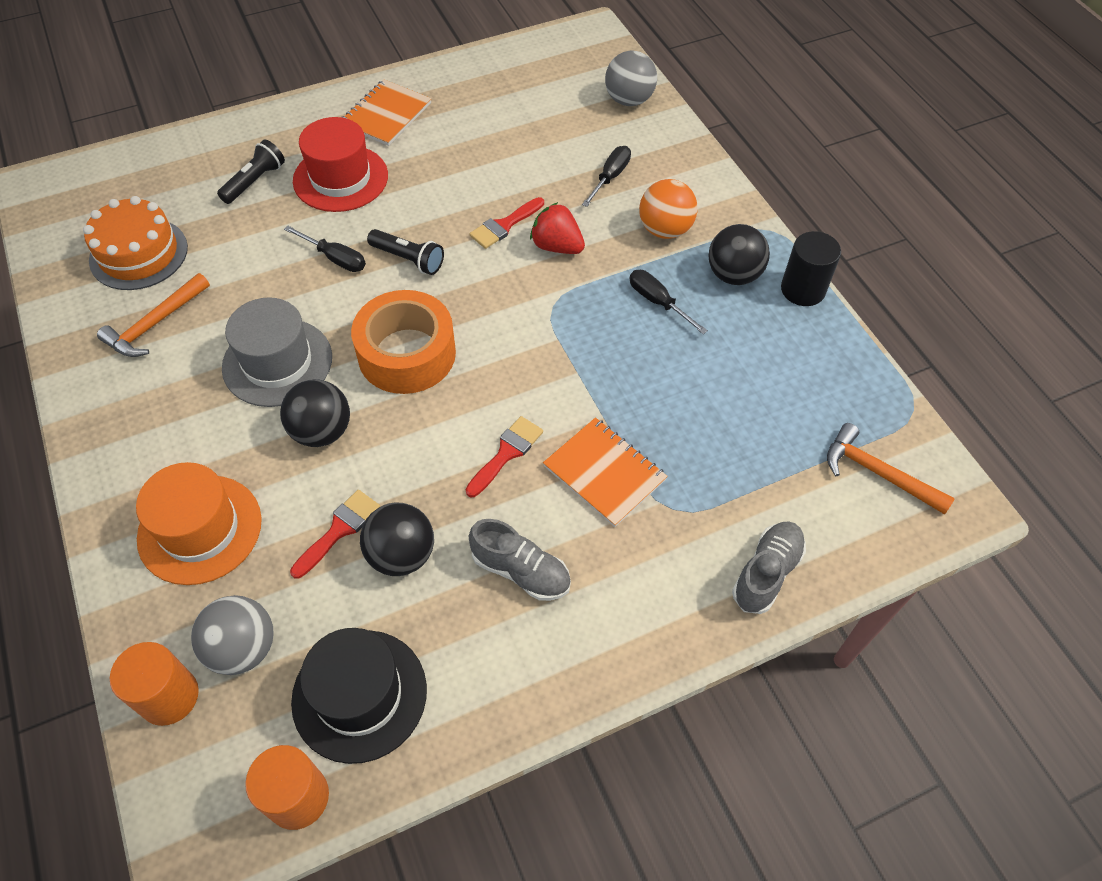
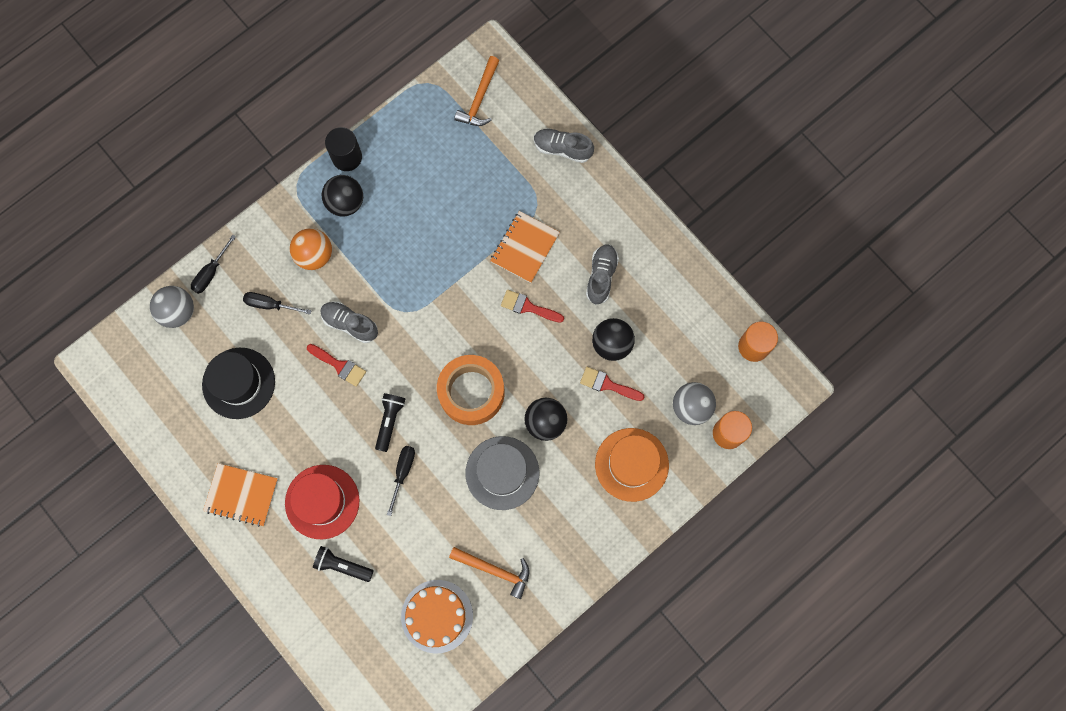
camera: 105 degrees left, 20 degrees up
black hat [291,628,427,764] -> black hat moved to [202,348,275,419]
red strawberry [530,202,585,254] -> grey shoe [320,301,378,343]
black screwdriver [629,270,708,334] -> black screwdriver moved to [191,235,236,294]

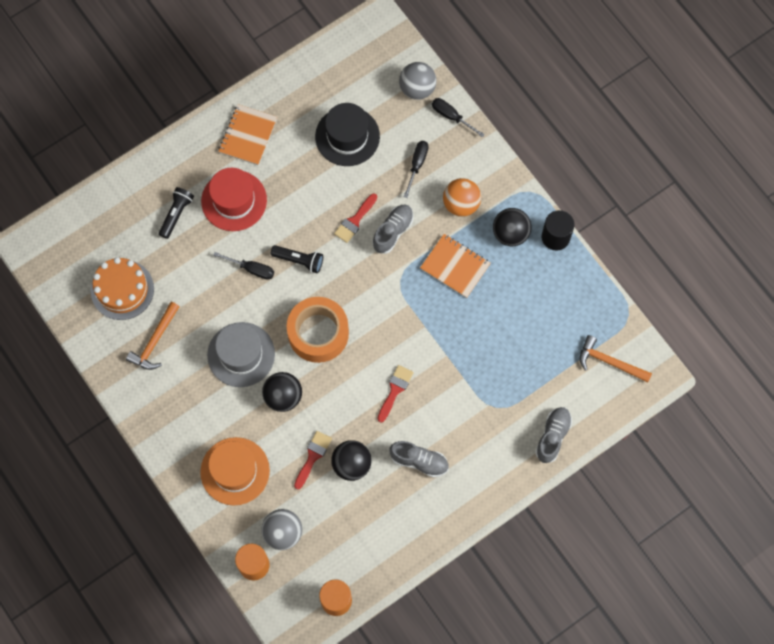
camera: 95 degrees right, 5 degrees down
orange notebook [490,211,560,283] -> orange notebook moved to [420,234,491,298]

